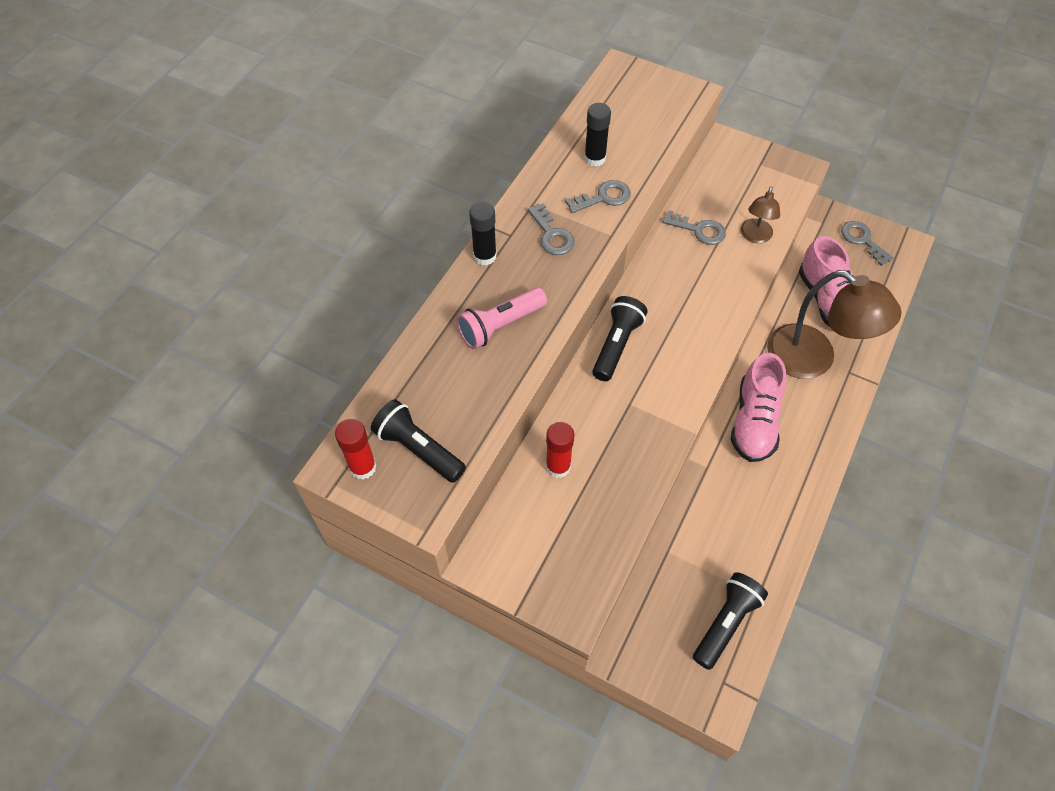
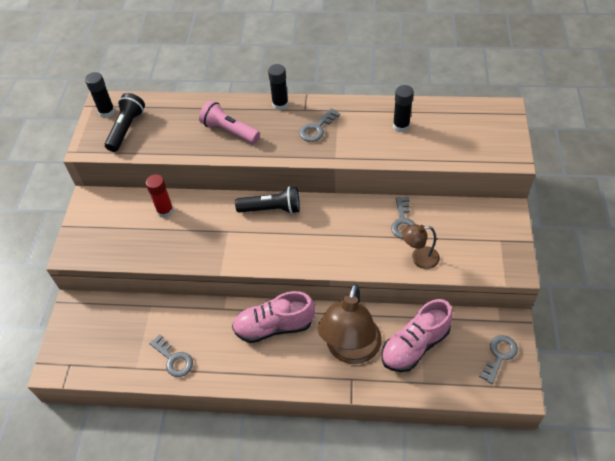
camera: 70 degrees right, 5 degrees down
red glue stick [335,419,377,480] -> black glue stick [85,72,115,118]
grey key [565,180,631,213] -> grey key moved to [149,334,193,377]
black flashlight [693,572,768,670] -> none

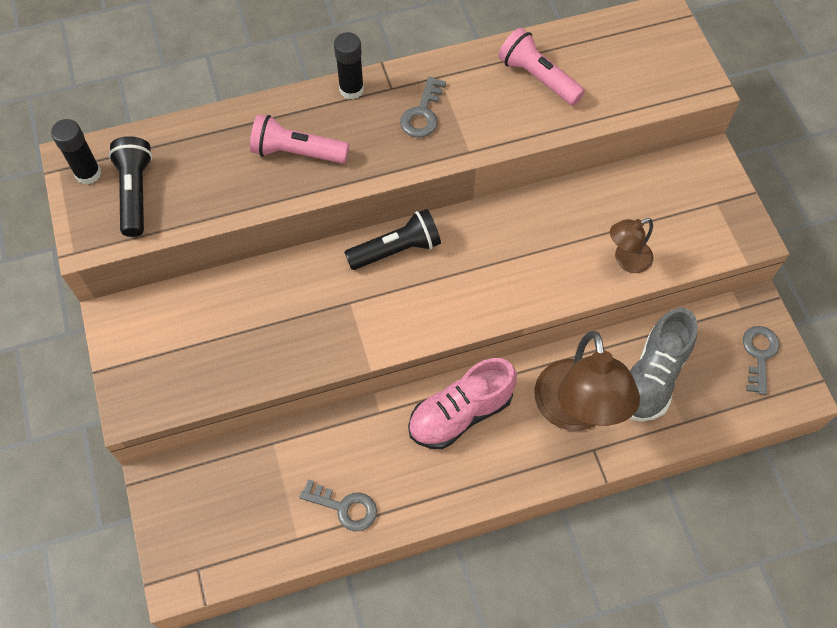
camera: 25 degrees left, 10 degrees up
red glue stick [146,174,174,218] -> none
pink shoe [382,299,453,372] -> grey shoe [630,308,697,422]
grey key [391,197,415,239] -> none
black glue stick [393,85,414,132] -> pink flashlight [498,28,585,106]

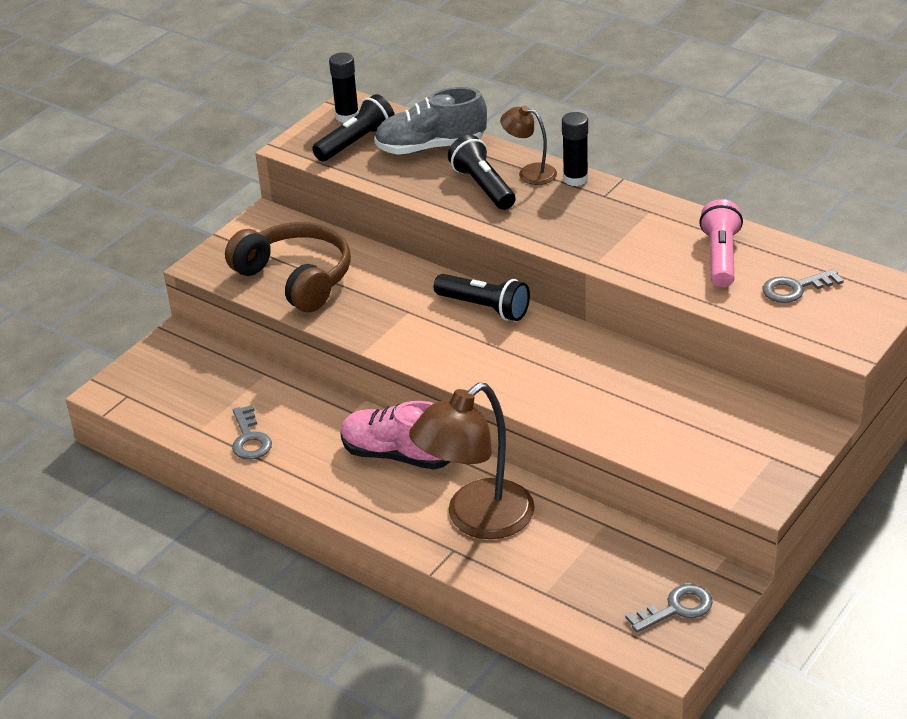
camera: 55 degrees right, 25 degrees down
pink flashlight [250,114,349,164] -> black flashlight [448,135,516,210]
grey key [400,77,446,137] -> grey key moved to [762,269,844,303]
brown lamp [610,218,653,273] -> brown lamp moved to [500,105,557,185]
grey shoe [630,308,697,422] -> grey shoe moved to [374,87,487,155]
none -> brown headphones [225,222,351,312]

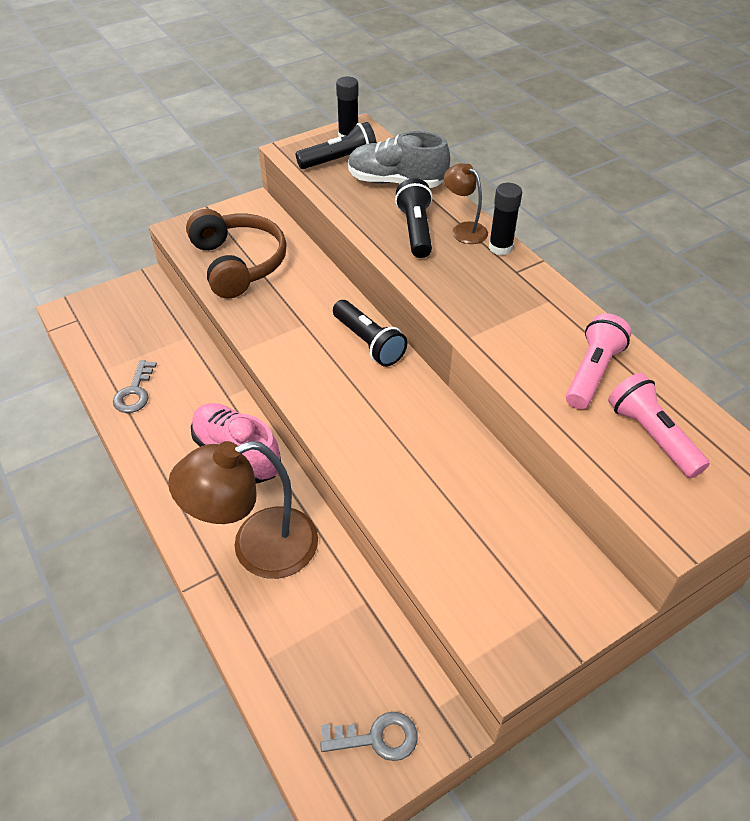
camera: 20 degrees right, 10 degrees up
grey key [762,269,844,303] -> pink flashlight [608,373,710,478]

